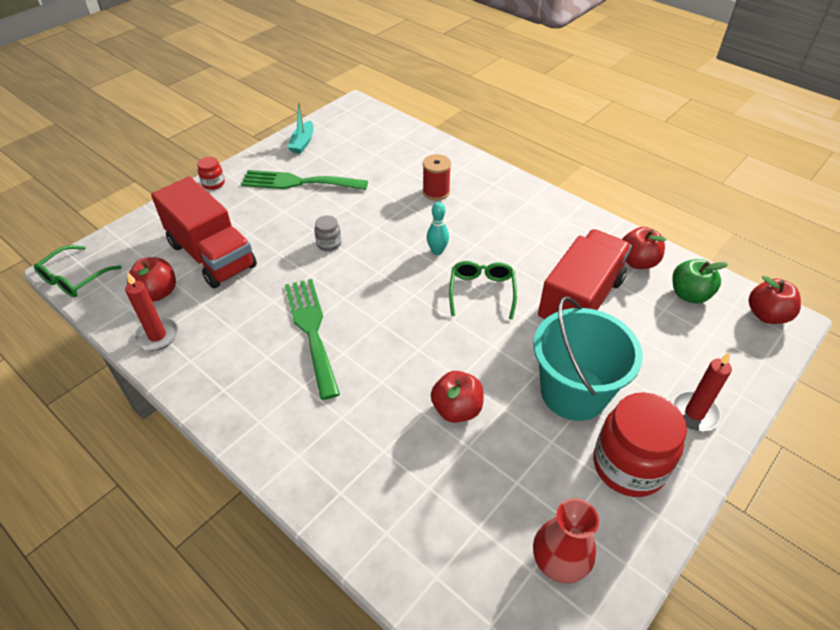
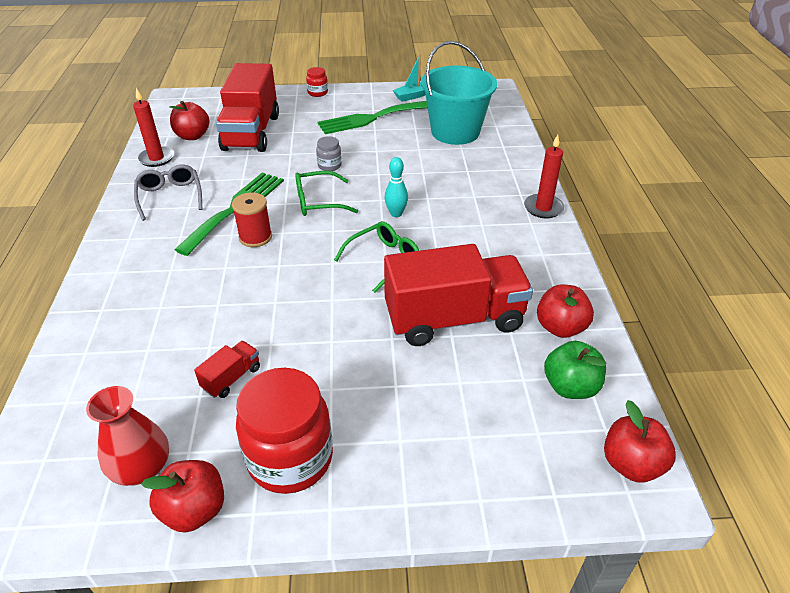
camera: 45 degrees right, 5 degrees down
green glasses [34,245,122,297] -> green glasses moved to [295,171,358,216]
green fork [241,170,368,190] -> green fork turned 75 degrees counterclockwise [318,101,428,134]
red spool [423,154,451,200] -> red spool moved to [232,192,272,247]
red apple [431,371,484,423] -> red apple moved to [141,460,224,533]
turquoise bucket [534,296,643,421] -> turquoise bucket moved to [421,41,497,145]
red candle [672,352,732,431] -> red candle moved to [524,135,564,218]
none -> grey glasses [134,164,202,221]
none -> red truck [194,341,260,398]

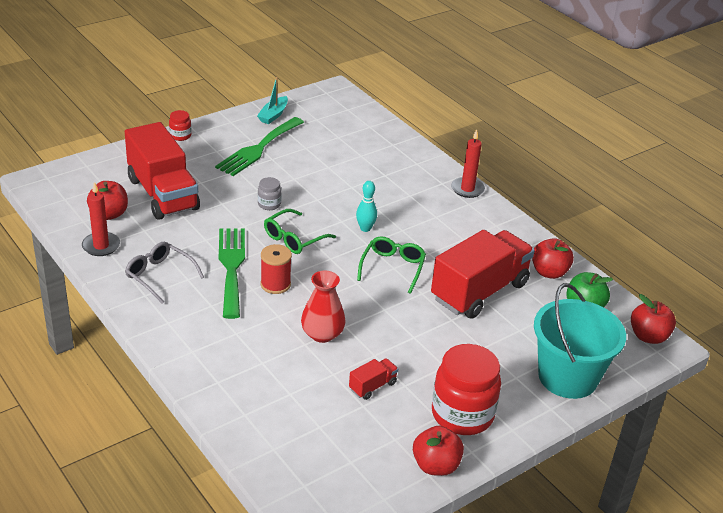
camera: 35 degrees left, 5 degrees down
red vase [86,386,169,486] -> red vase moved to [301,271,345,343]
red truck [194,341,260,398] -> red truck turned 45 degrees clockwise [349,358,398,400]
turquoise bucket [421,41,497,145] -> turquoise bucket moved to [534,283,626,399]

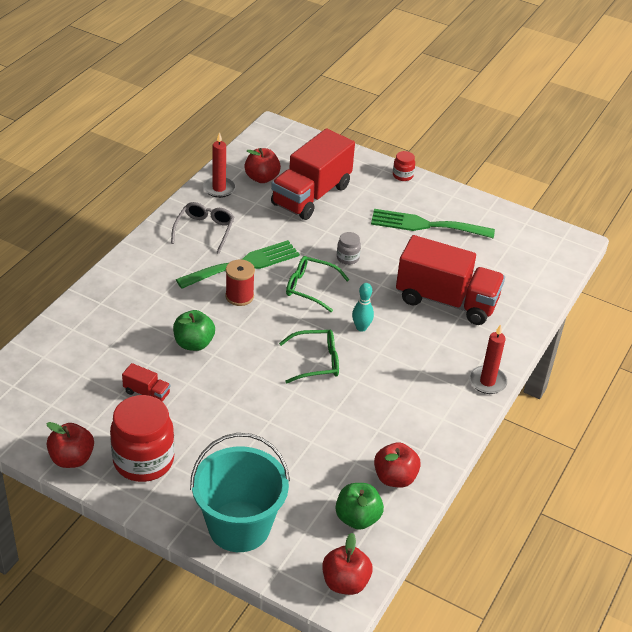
camera: 65 degrees right, 5 degrees up
turquoise boat [257,77,288,124] -> none
red vase [301,271,345,343] -> green apple [173,310,215,351]
red truck [431,230,535,319] -> red truck moved to [396,235,505,325]

